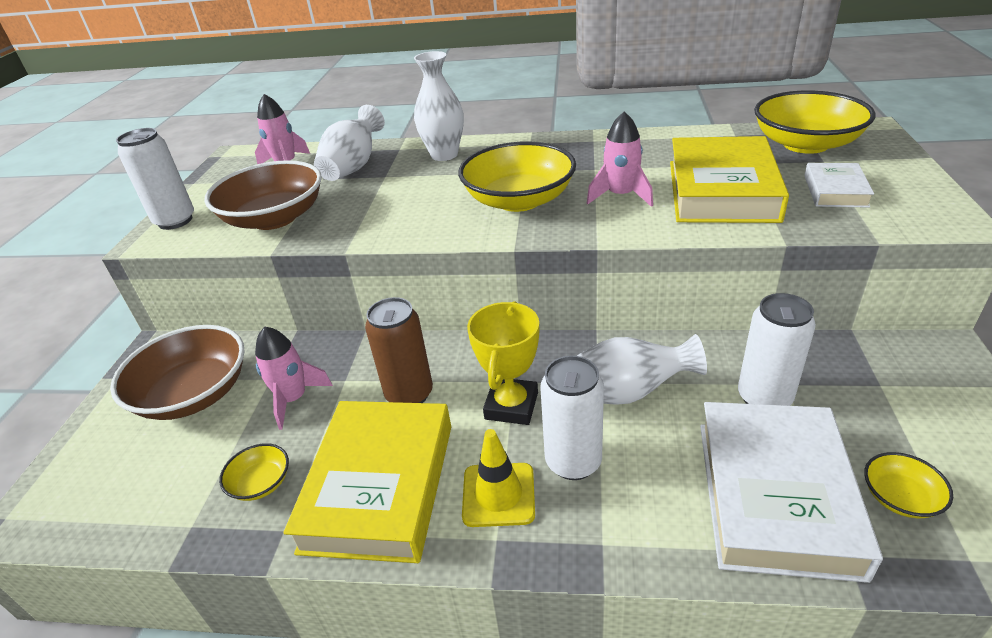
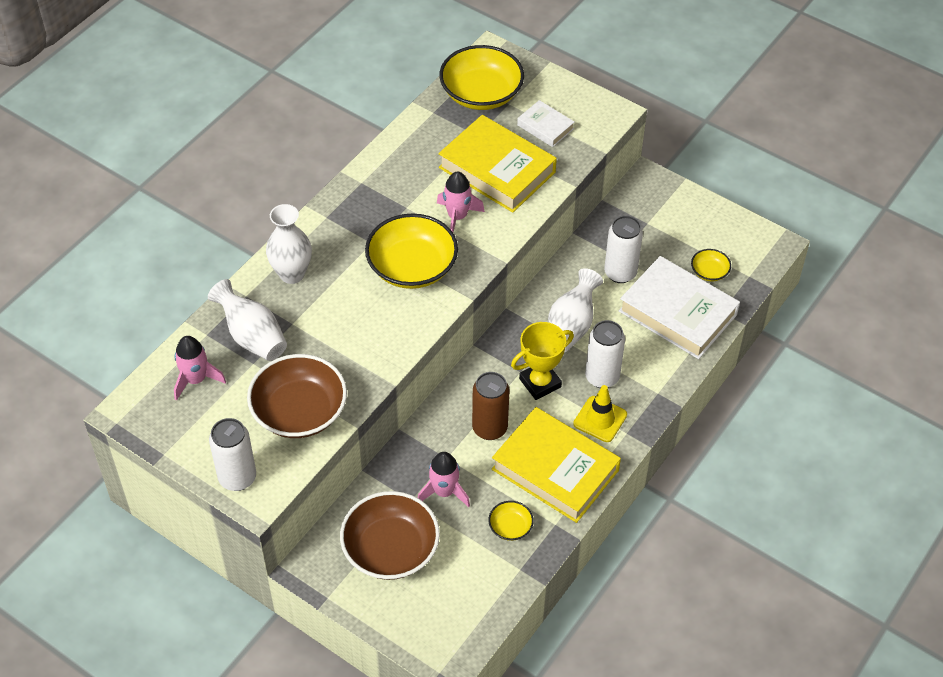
camera: 65 degrees left, 15 degrees up
yellow trophy [467,301,539,425] -> yellow trophy turned 75 degrees counterclockwise [511,322,574,400]

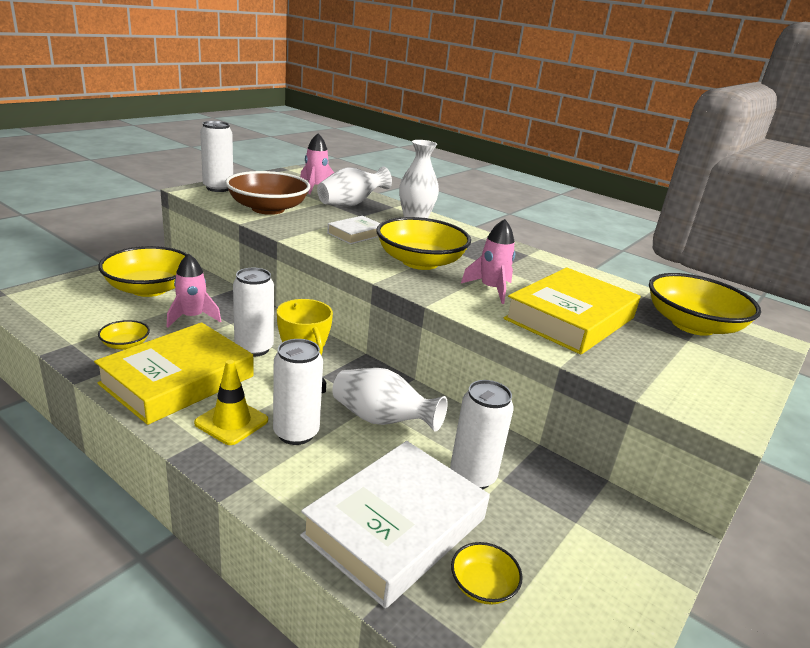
camera: 90 degrees right, 25 degrees down
brown bowl [340,491,440,580] -> yellow bowl [98,246,188,297]
brown can [472,372,509,440] -> white can [233,268,274,357]
white book [517,100,574,147] -> white book moved to [327,216,381,244]

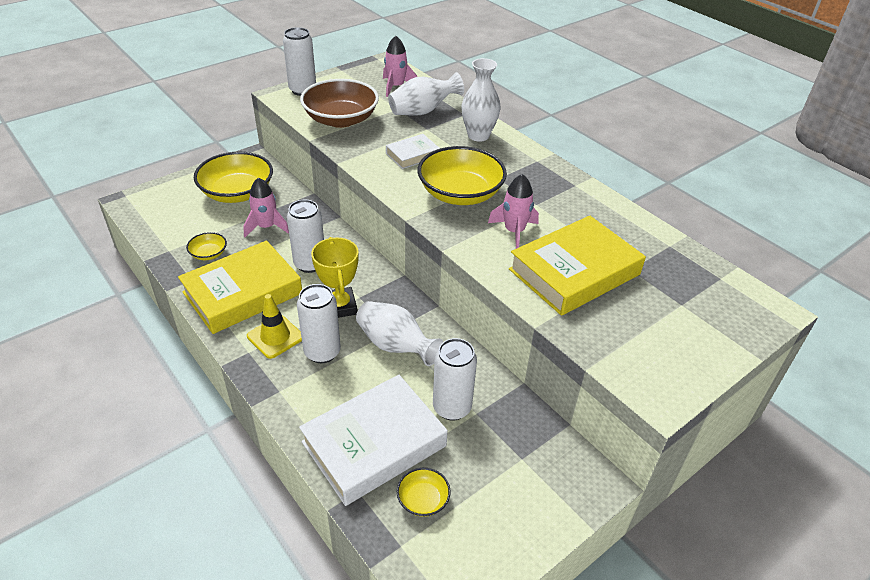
camera: 15 degrees right, 15 degrees up
yellow bowl [649,273,761,336] -> none

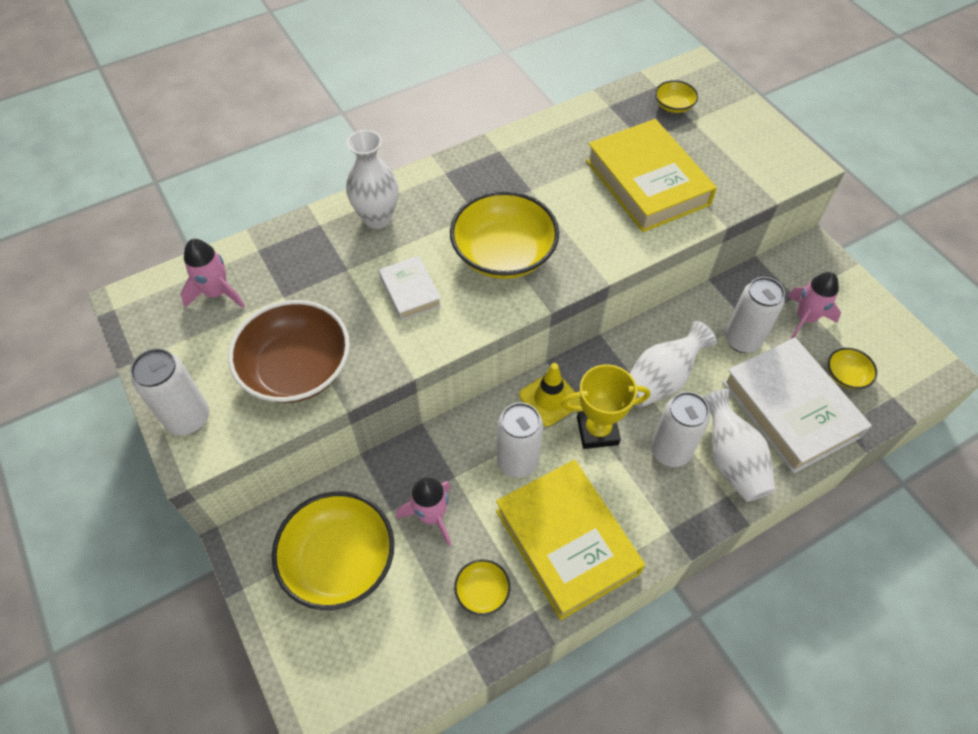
camera: 80 degrees left, 15 degrees up
yellow traffic cone [247,294,302,359] -> yellow traffic cone moved to [519,363,581,427]
white vase [388,72,464,115] -> white vase moved to [703,389,776,502]
pink rocket [488,174,539,249] -> pink rocket moved to [788,272,841,339]
none -> yellow bowl [655,80,698,113]

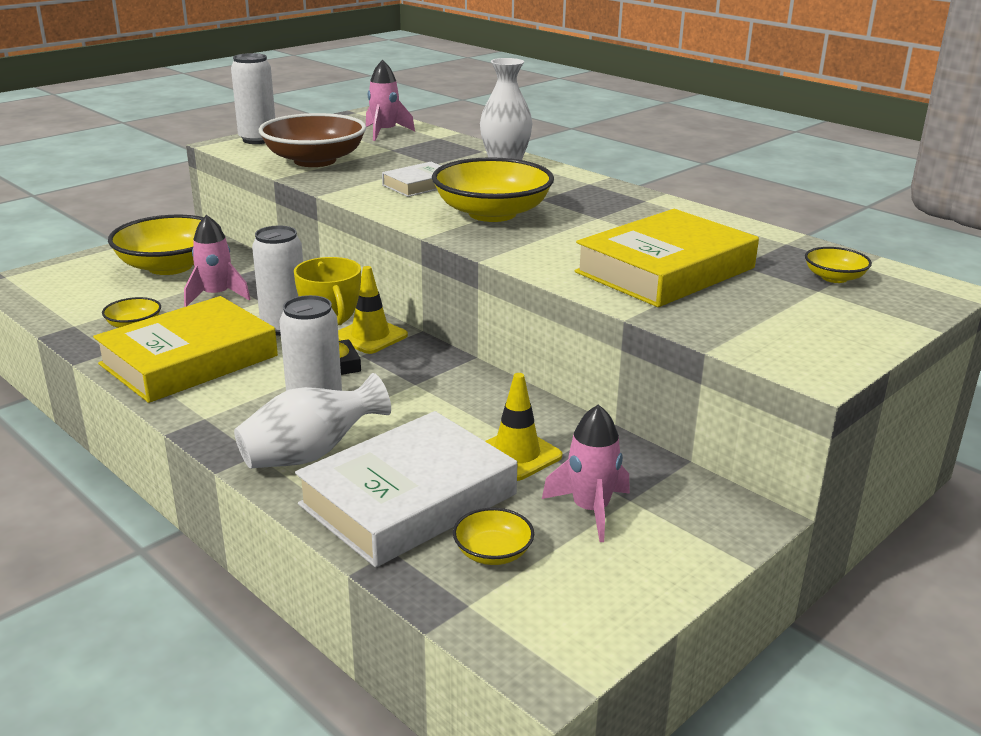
camera: 75 degrees right, 30 degrees down
white vase [630,321,717,407] -> none
white can [725,277,785,353] -> yellow traffic cone [485,373,562,481]

